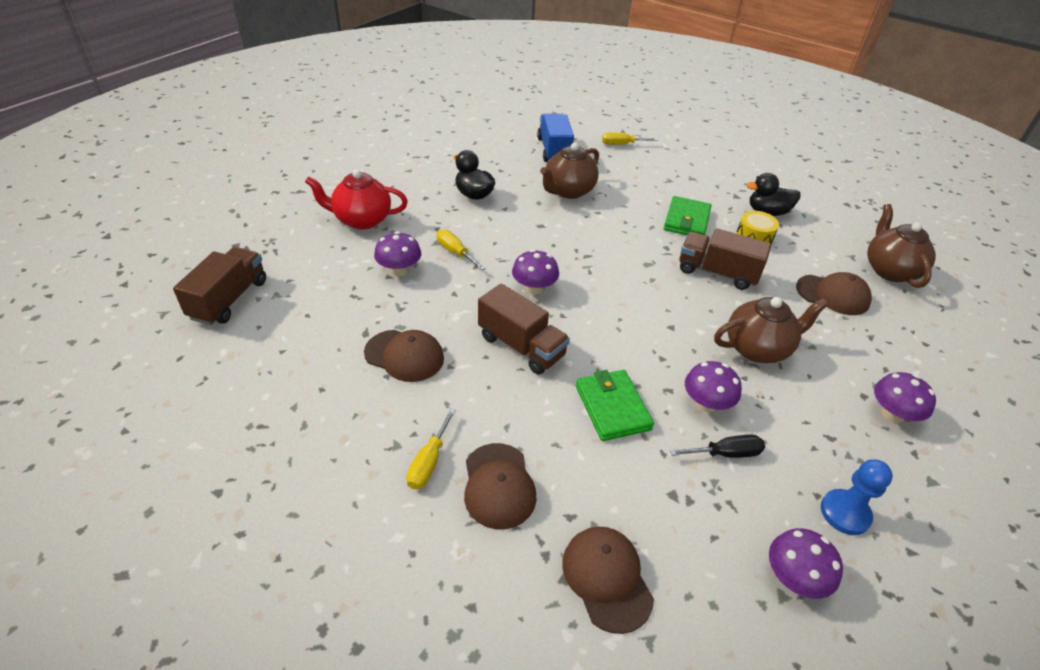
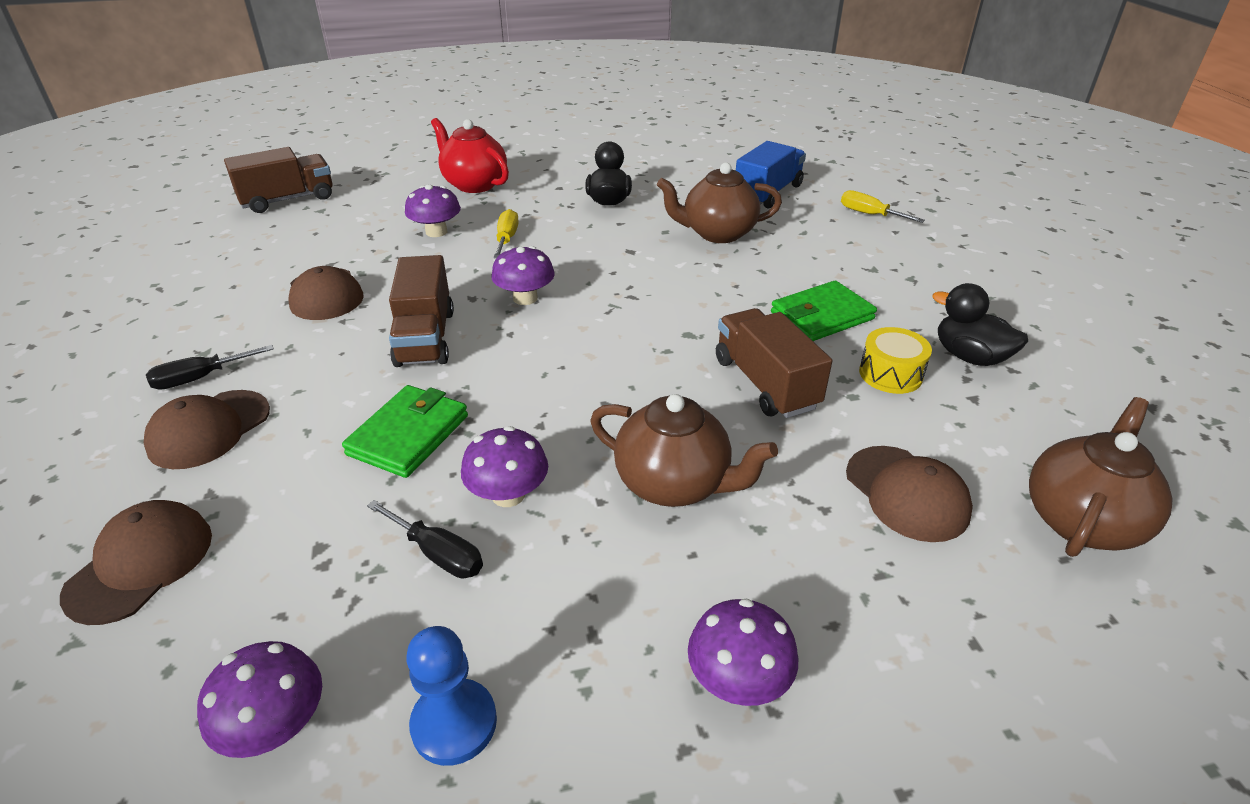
camera: 45 degrees right, 5 degrees down
yellow screwdriver [406,408,456,489] -> black screwdriver [146,345,274,390]

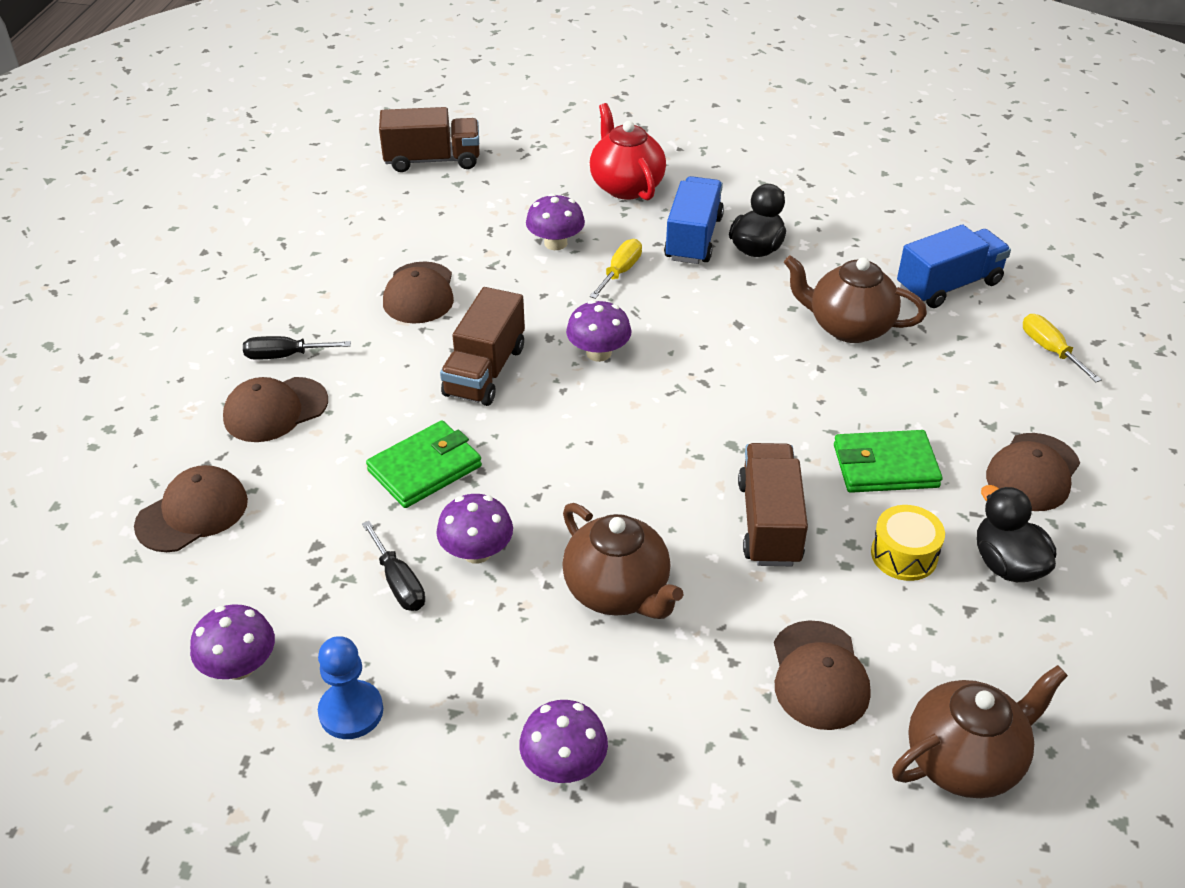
camera: 25 degrees right, 5 degrees up
none -> blue truck [664,176,724,264]
none -> brown cap [986,433,1080,511]

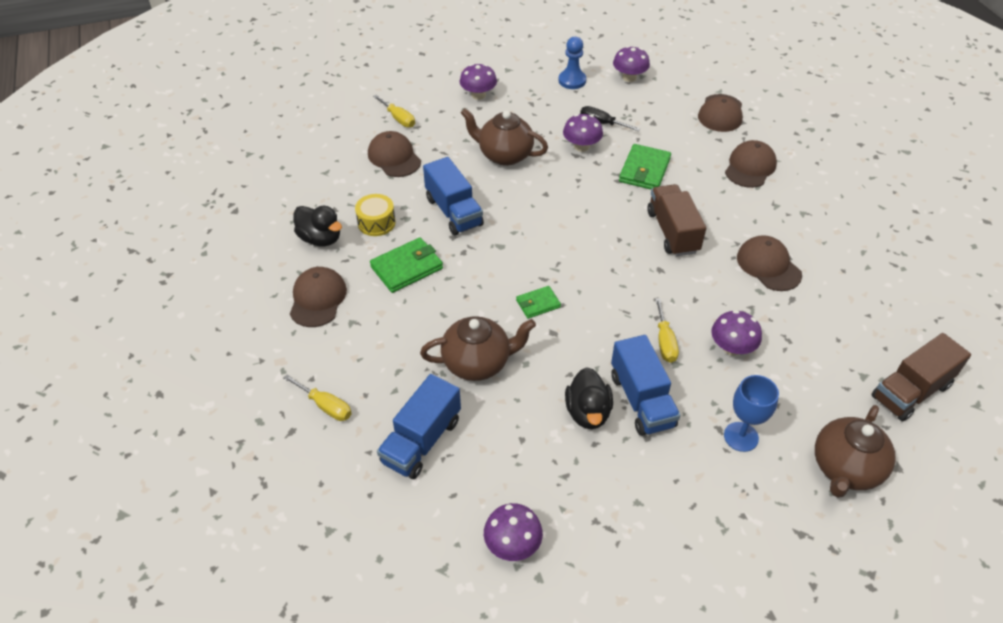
camera: 150 degrees right, 5 degrees up
black screwdriver [243,336,351,360] -> none
purple mushroom [566,300,631,362] -> purple mushroom moved to [484,503,543,561]
red teapot [590,103,666,200] -> blue goblet [724,375,779,452]
brown truck [738,443,808,566] -> blue truck [423,157,484,236]
brown teapot [892,665,1068,798] -> brown teapot moved to [815,405,896,498]
none -> yellow screwdriver [373,95,415,128]
none -> green wallet [516,286,561,319]

